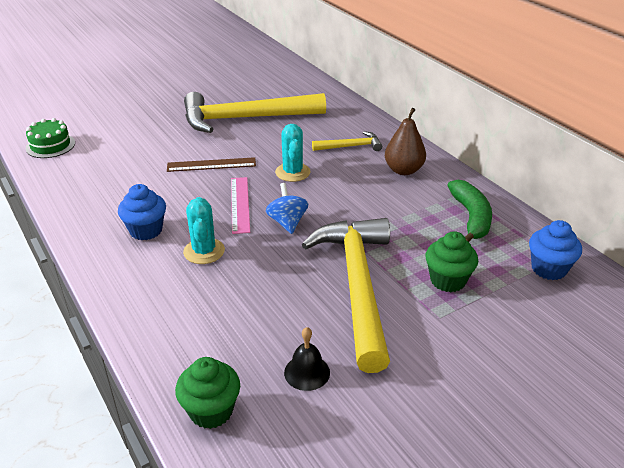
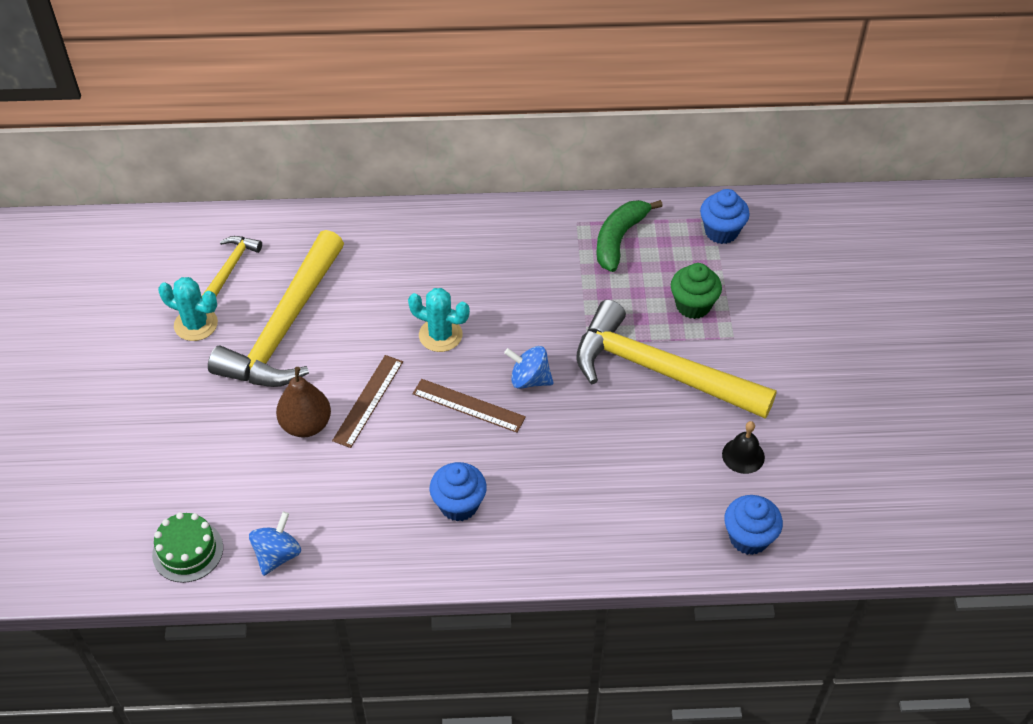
camera: 60 degrees left, 15 degrees up
green cupcake [175,357,240,429] -> blue cupcake [724,495,783,555]
turquoise cactus [183,197,225,264] -> turquoise cactus moved to [158,277,218,341]
pink ruler [231,177,250,234] -> brown ruler [412,379,526,433]
yellow hammer [312,131,382,151] -> yellow hammer moved to [202,236,262,297]
brown pear [385,108,426,175] -> brown pear moved to [276,367,331,437]
green banana [447,180,492,242] -> green banana turned 90 degrees counterclockwise [596,200,663,272]
none -> blue spinning top [249,512,301,576]

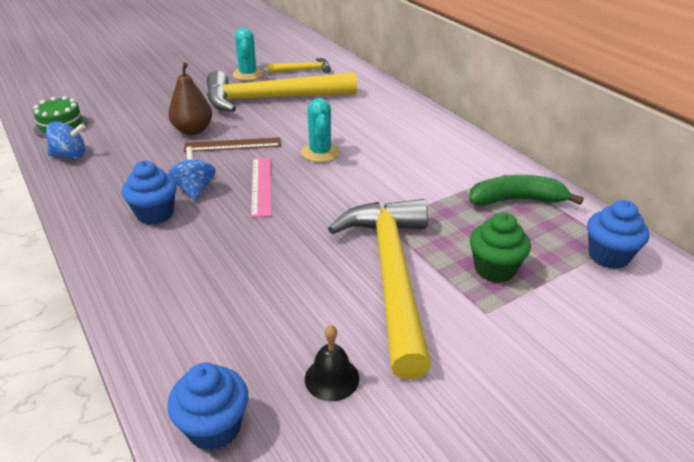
camera: 60 degrees right, 15 degrees down
brown ruler [412,379,526,433] -> pink ruler [251,158,271,218]
blue spinning top [504,346,554,389] -> blue spinning top moved to [168,146,216,201]

